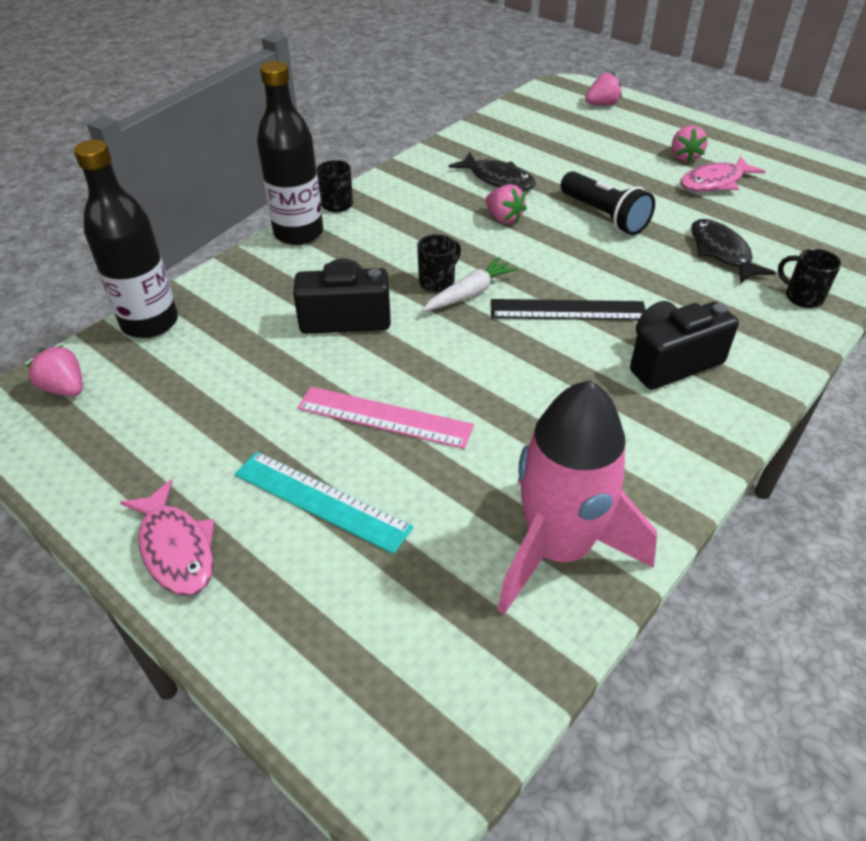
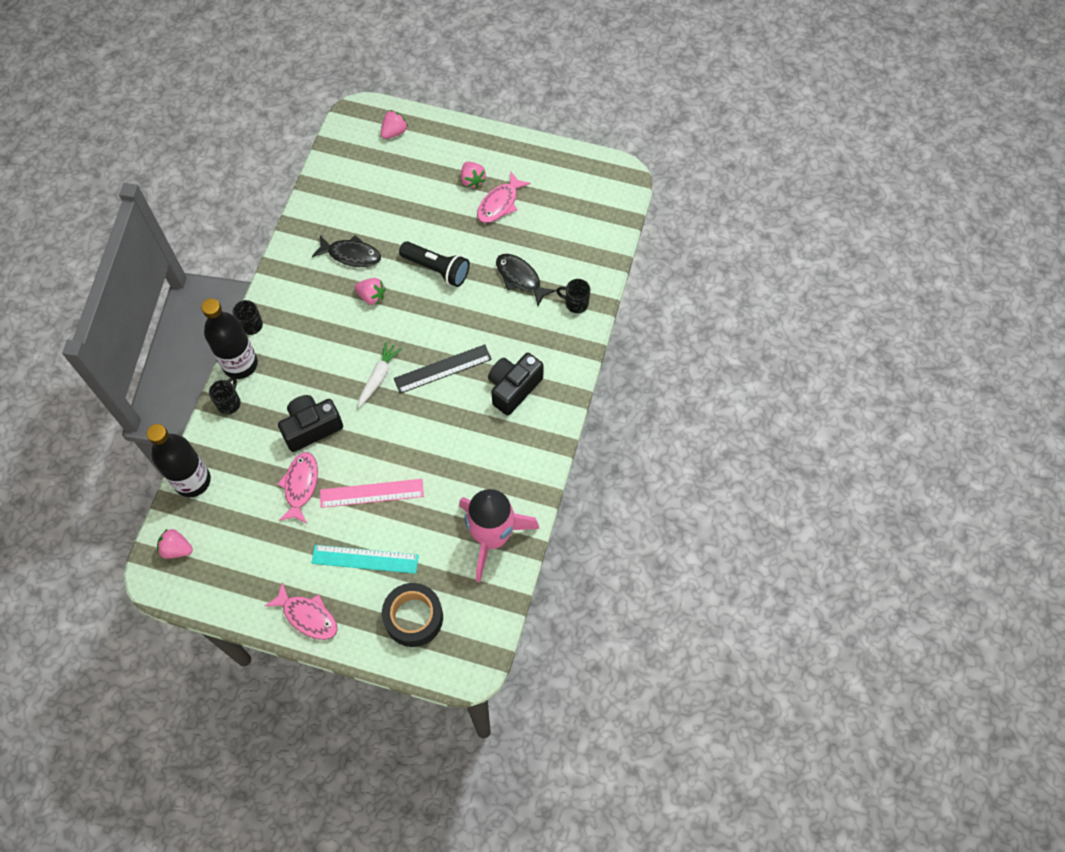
camera: 25 degrees left, 20 degrees up
black mug [417,234,461,293] -> black mug moved to [209,377,241,414]
none -> pink fish [277,452,318,524]
none -> black tape [382,583,443,647]

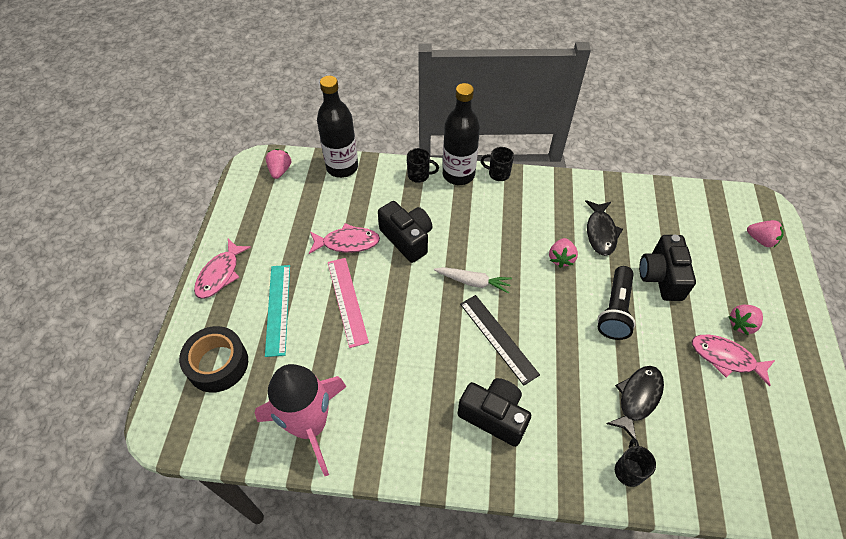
camera: 80 degrees right, 10 degrees down
none -> black camera [639,235,696,301]

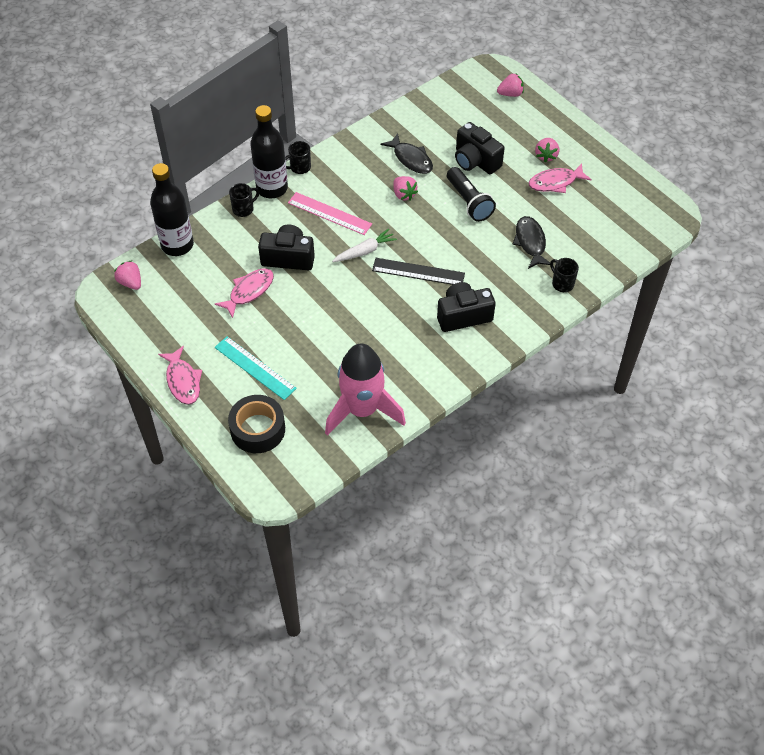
camera: 45 degrees left, 0 degrees up
pink ruler [328,258,369,348] -> pink ruler moved to [288,192,372,235]

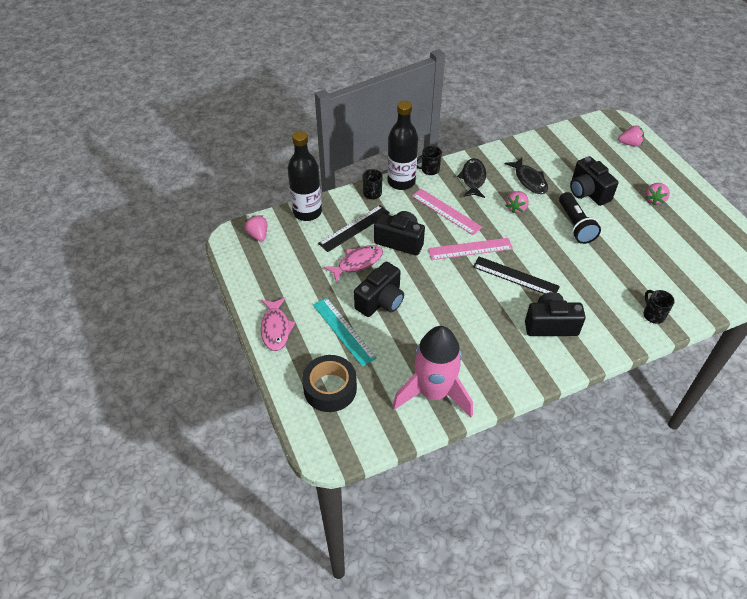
camera: 15 degrees right, 5 degrees down
black mug [229,183,259,217] -> black mug turned 105 degrees clockwise [363,169,382,200]
white carrot [332,229,397,262] -> pink ruler [428,238,513,260]
pink strawberry [393,176,418,200] -> pink strawberry turned 45 degrees clockwise [506,191,529,213]
black fish [512,216,550,269] -> black fish moved to [457,158,486,198]
pink fish [529,163,592,193] -> none
none -> black ruler [318,205,390,252]
none -> black camera [354,262,404,317]

